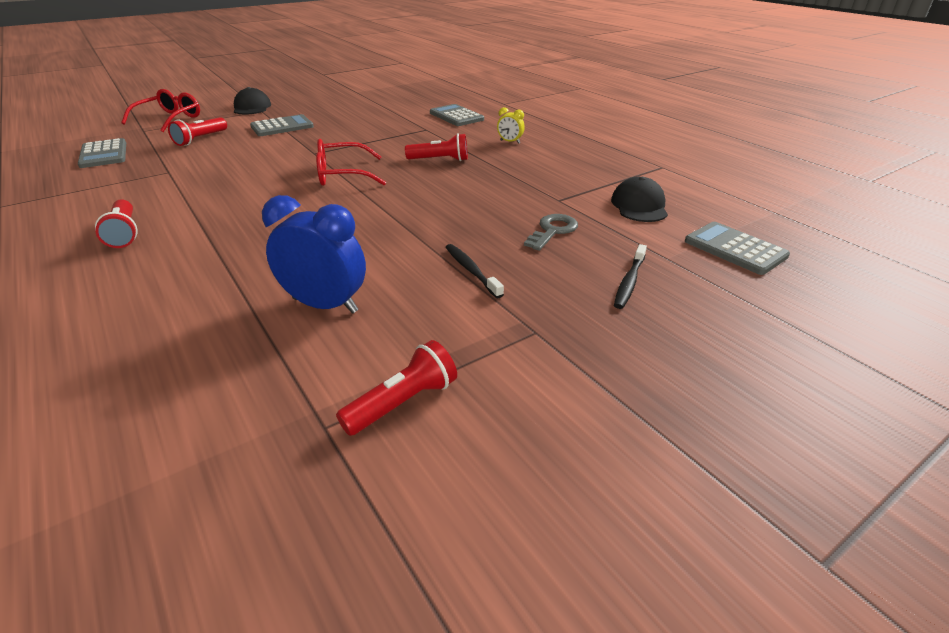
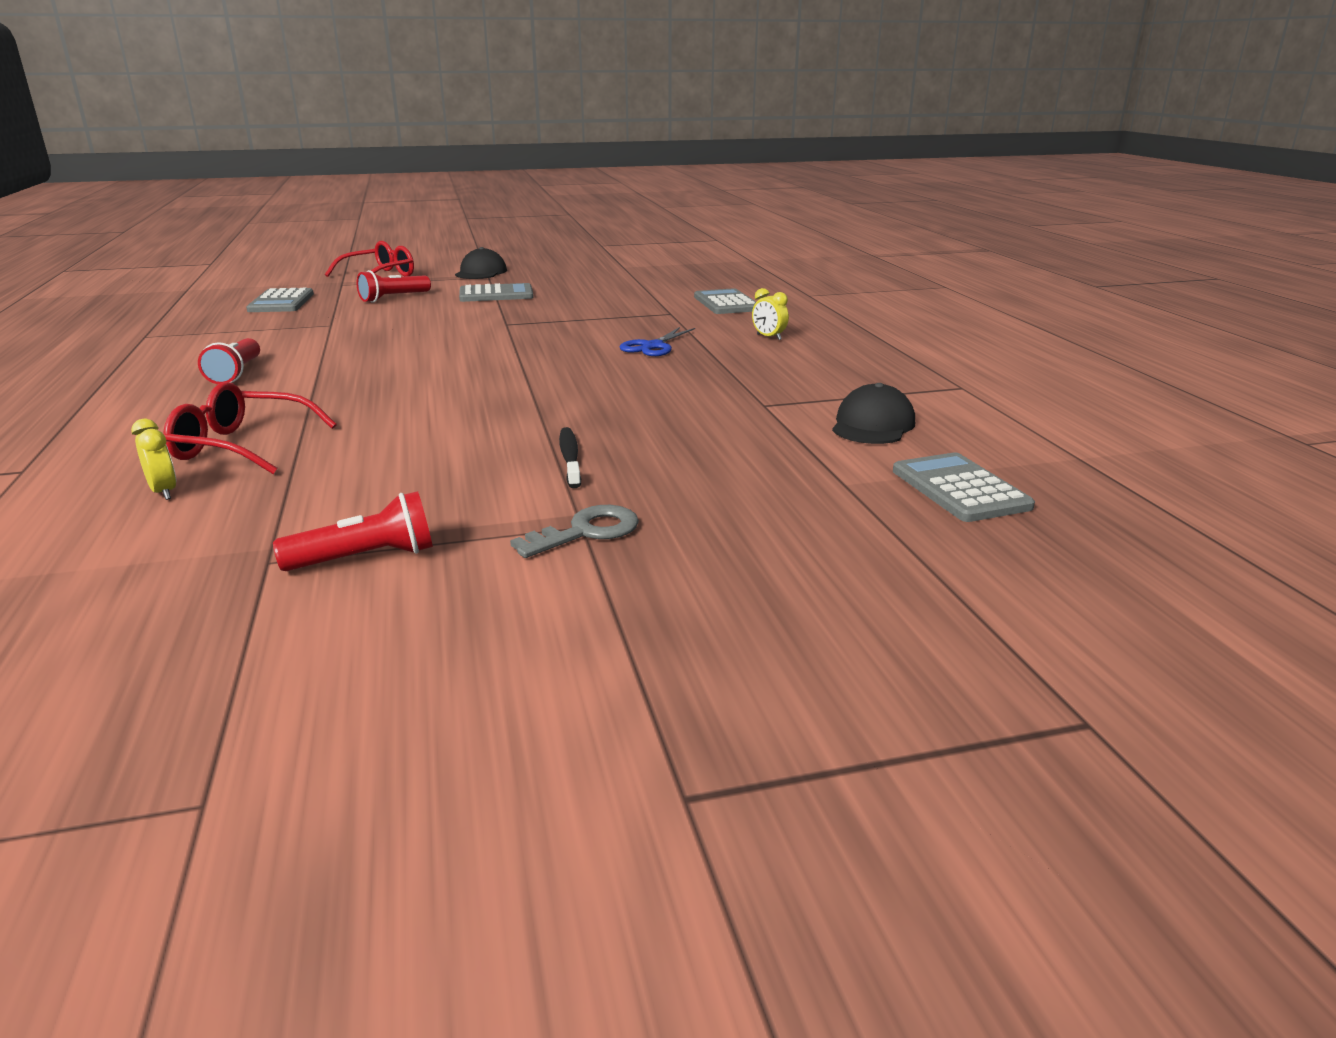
camera: 20 degrees right, 10 degrees down
blue clock [262,195,366,314] -> none
red glasses [316,139,386,186] -> red glasses moved to [163,382,337,474]
red flashlight [405,133,468,161] -> blue scissors [620,327,695,356]
grey key [524,214,578,251] -> grey key moved to [510,505,639,558]
black toothbrush [614,244,647,309] -> none
none -> yellow clock [131,419,176,500]

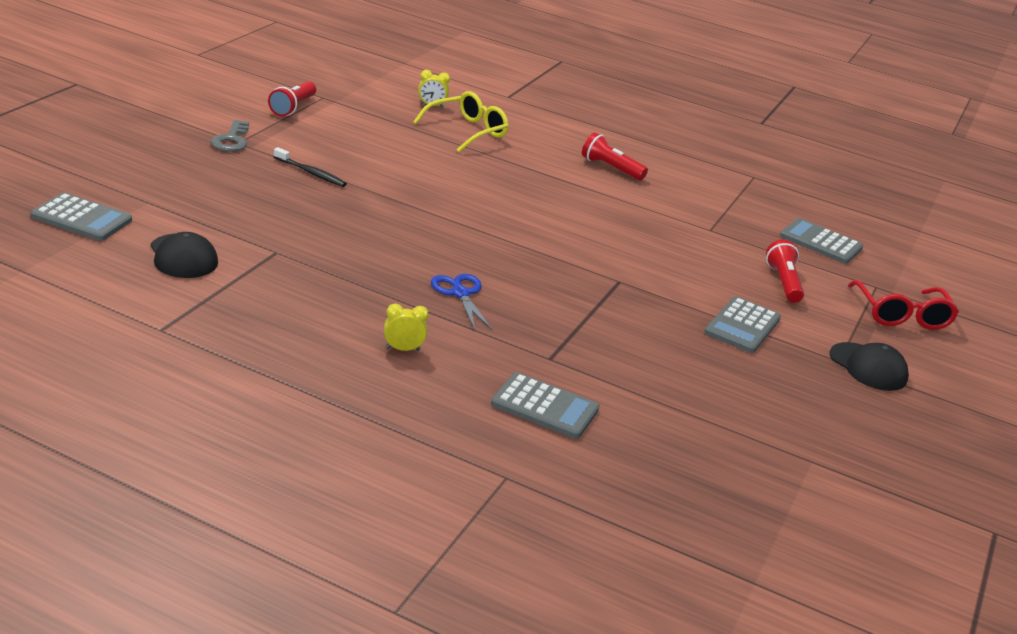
camera: 125 degrees right, 5 degrees up
red glasses [163,382,337,474] -> yellow glasses [413,91,509,152]

